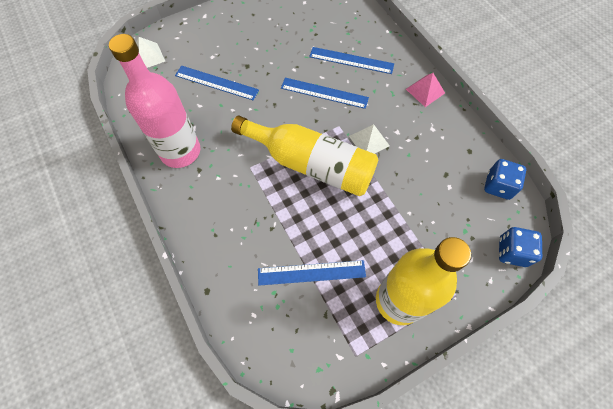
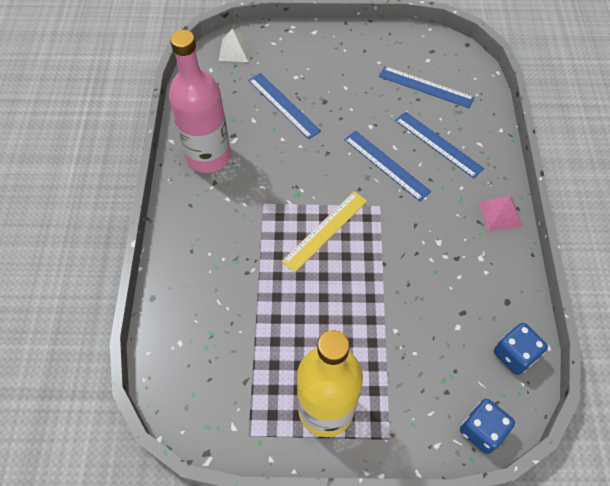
camera: 30 degrees right, 5 degrees down
yellow bottle [231,116,378,196] -> yellow ruler [282,191,367,272]
blue ruler [258,260,366,286] -> blue ruler moved to [379,66,475,108]
white pyramid [349,124,390,154] -> none

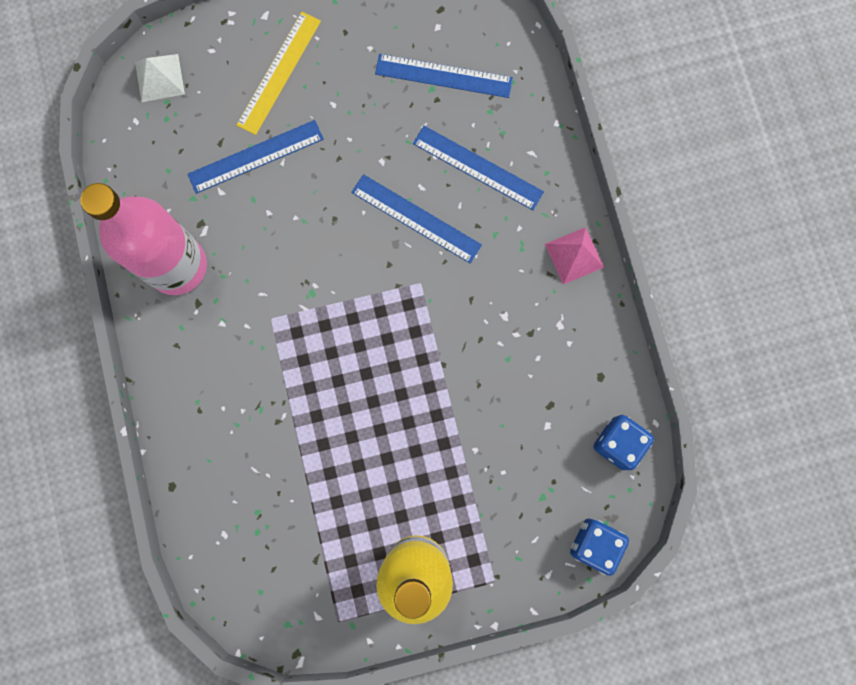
camera: 15 degrees left, 20 degrees up
blue ruler [248,73,321,139] -> blue ruler turned 60 degrees counterclockwise [187,120,324,194]
yellow ruler [282,191,367,272] -> yellow ruler moved to [236,12,321,135]

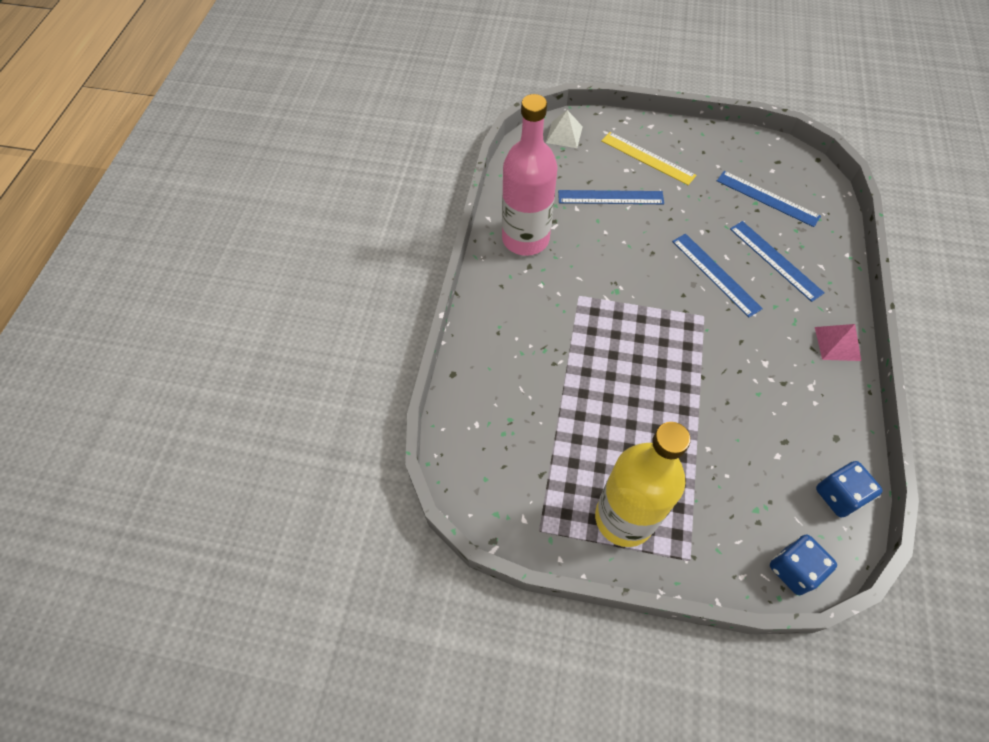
camera: 25 degrees right, 20 degrees down
yellow ruler [236,12,321,135] -> yellow ruler turned 75 degrees clockwise [601,132,696,185]

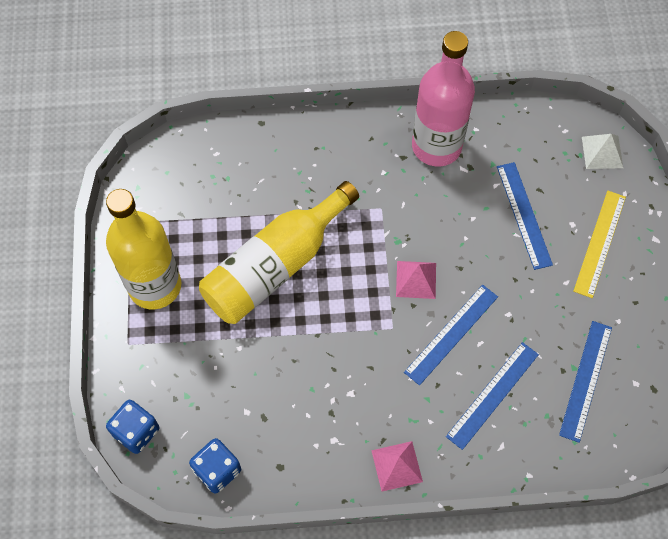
camera: 75 degrees right, 5 degrees up
none -> yellow bottle [199,181,359,324]
none -> pink pyramid [396,261,436,299]

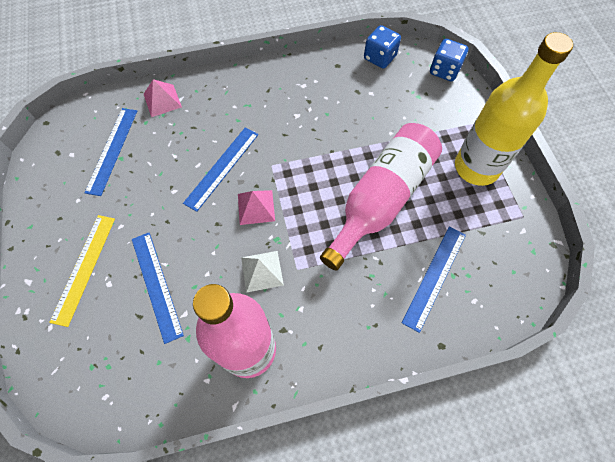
camera: 170 degrees right, 0 degrees up
yellow bottle [199,181,359,324] -> pink bottle [320,123,442,271]
pink pyramid [371,441,423,491] -> pink pyramid moved to [144,79,182,117]
blue ruler [446,342,539,450] -> blue ruler moved to [402,227,466,333]
white pyramid [582,134,623,169] -> white pyramid moved to [241,251,284,293]

